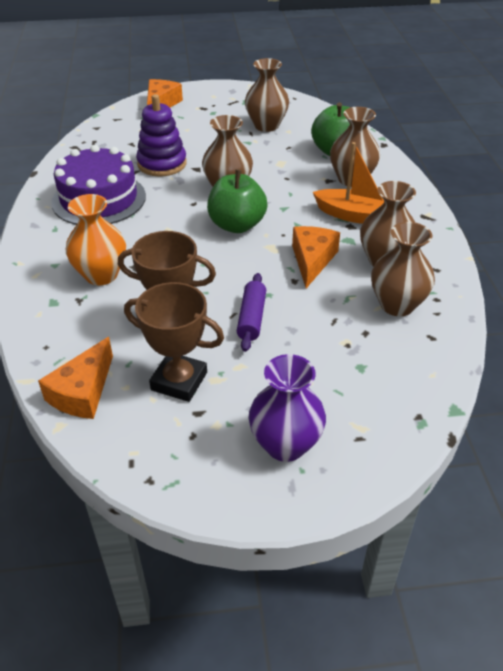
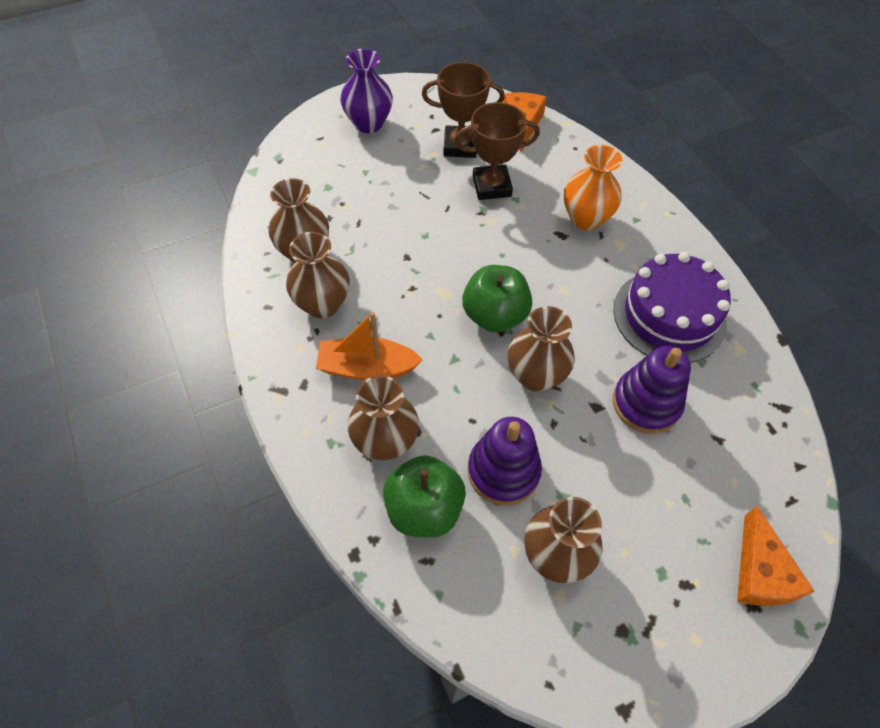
camera: 160 degrees right, 15 degrees up
purple rolling pin [237,273,266,352] -> none
orange cheese [292,226,340,288] -> none
none -> purple stacking toy [468,417,542,505]

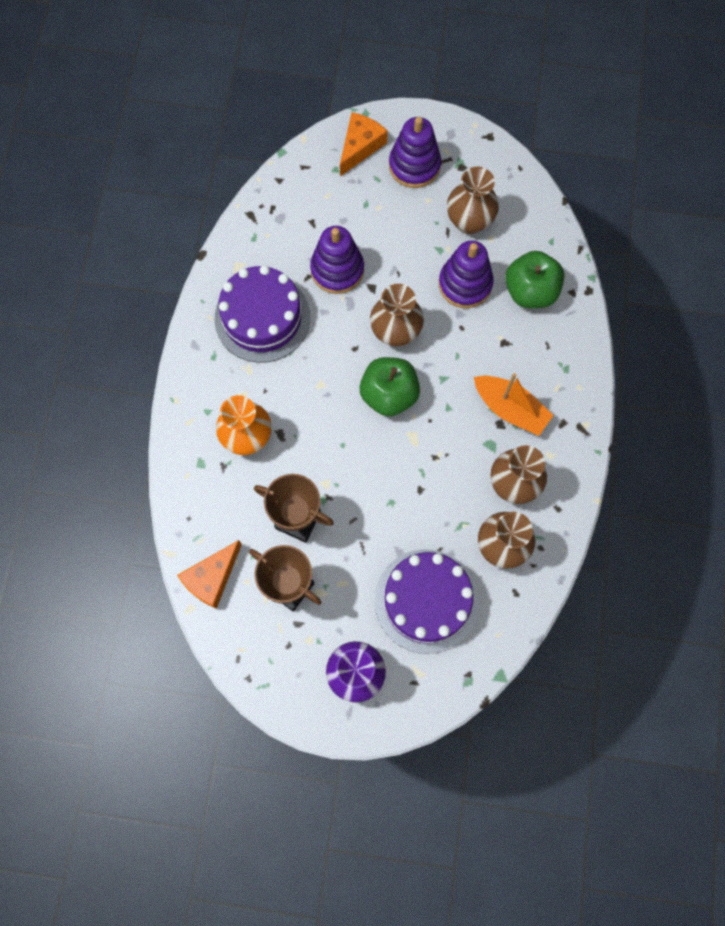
camera: 145 degrees left, 15 degrees up
brown vase [348,375,419,460] -> none
none -> purple cake [374,549,479,654]
none -> purple stacking toy [389,117,441,188]

